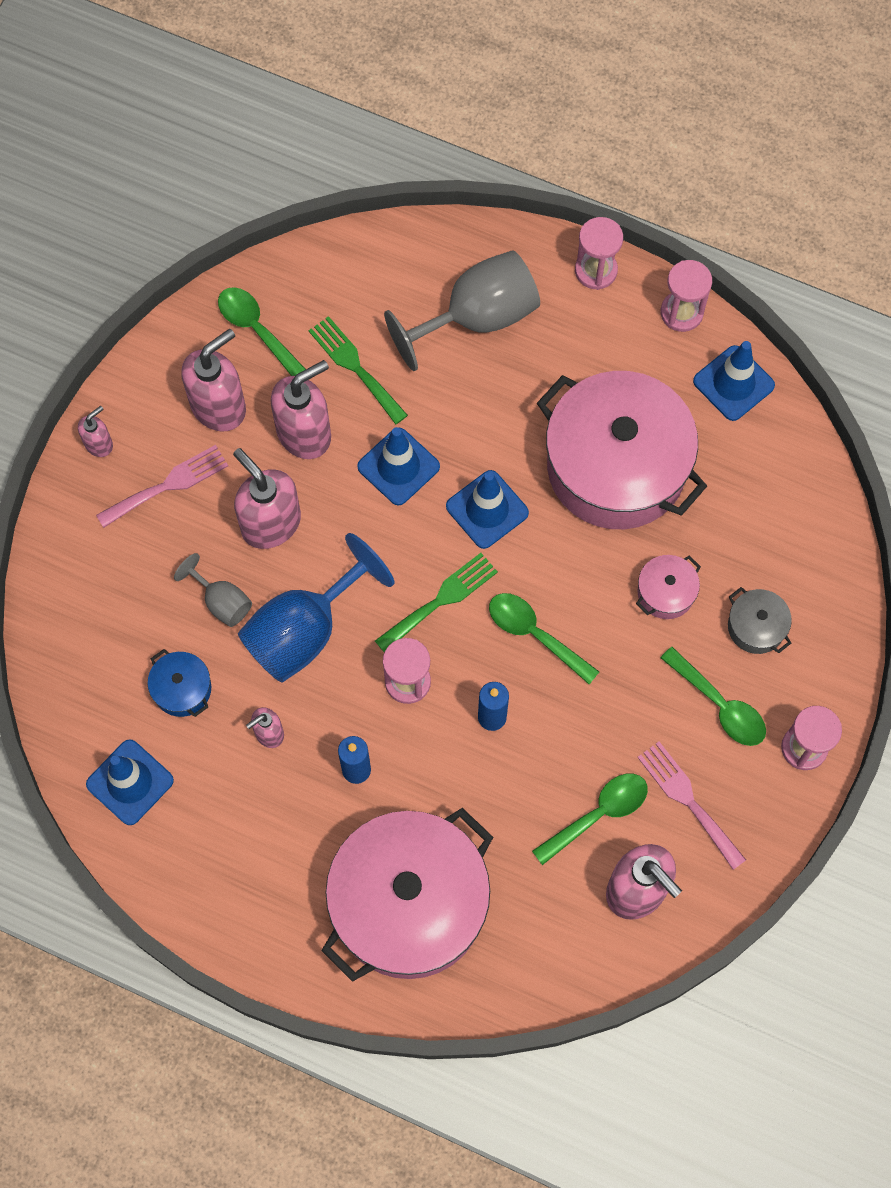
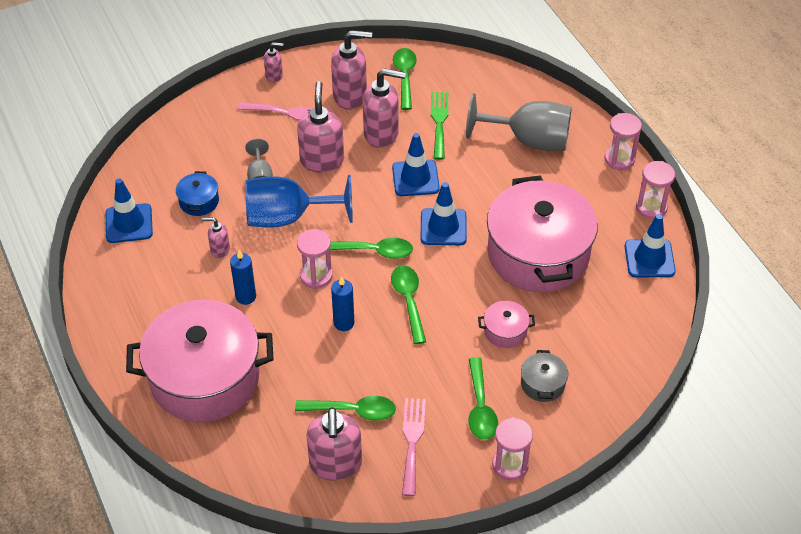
camera: 40 degrees right, 20 degrees down
green fork [375,553,498,652] -> green spoon [330,238,413,259]

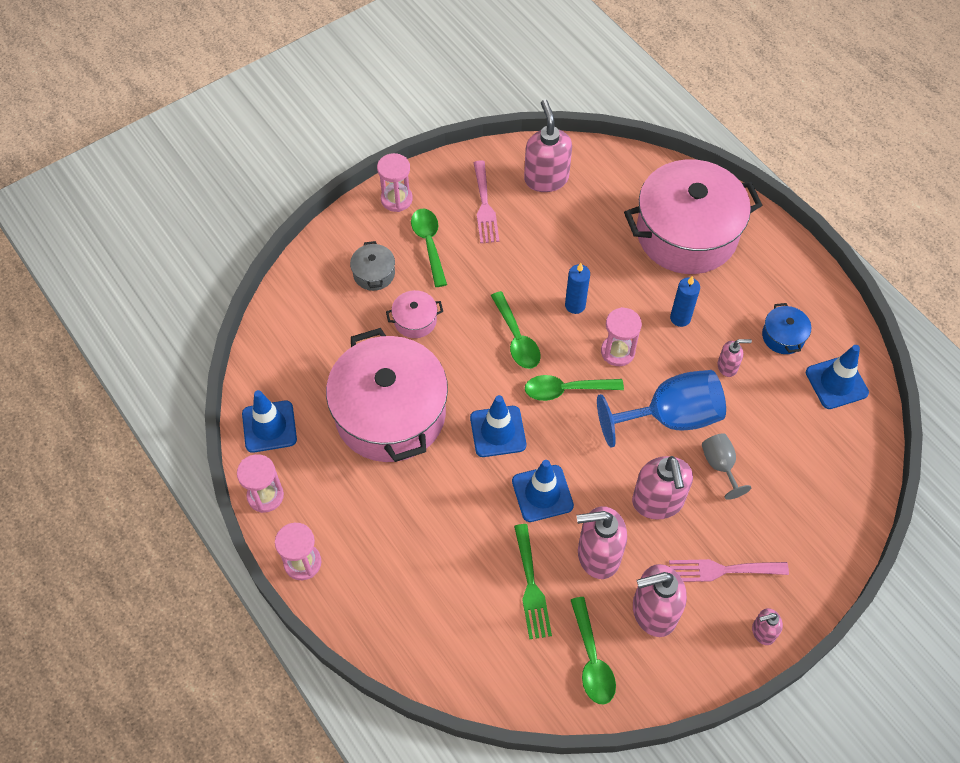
camera: 170 degrees right, 10 degrees up
blue pot [176,171,219,216] -> blue pot moved to [762,303,811,354]
green spoon [295,396,396,421] -> none
grey goblet [466,93,572,151] -> none

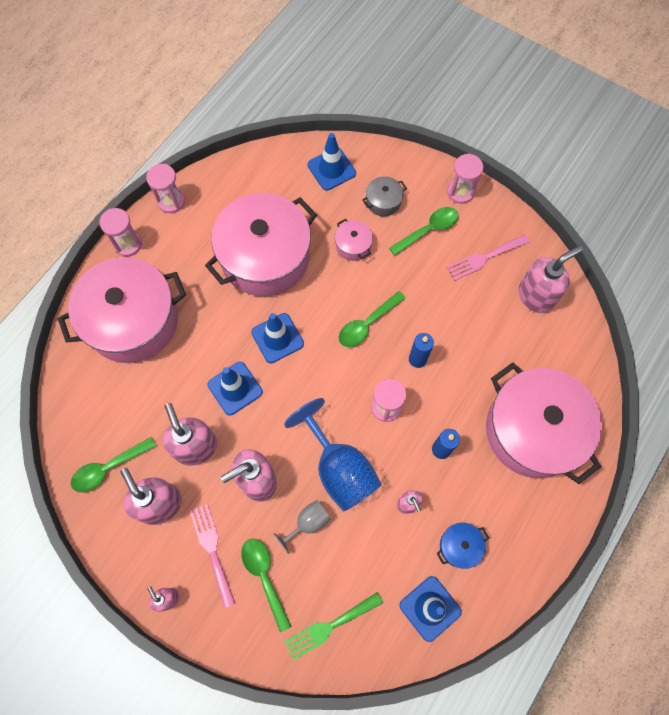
camera: 70 degrees right, 10 degrees up
blue traffic cone [242,390,297,453] -> blue traffic cone moved to [308,133,356,191]
green fork [514,524,552,640] -> green fork moved to [284,592,383,661]
green spoon [525,375,624,401] -> green spoon moved to [241,539,292,632]
none -> pink pot [58,257,186,363]

